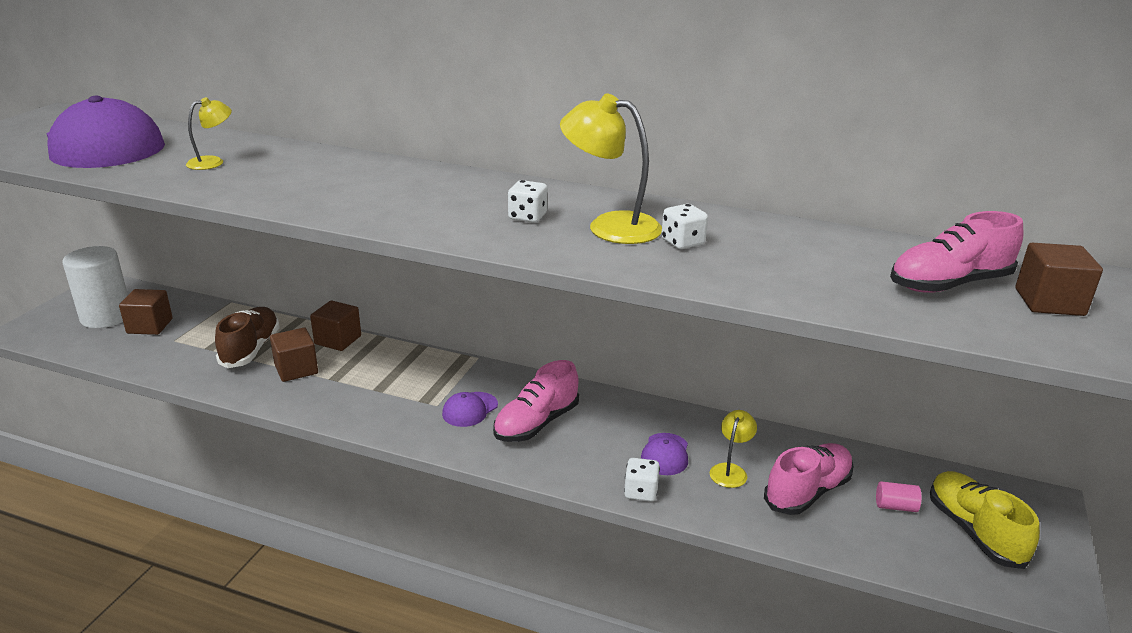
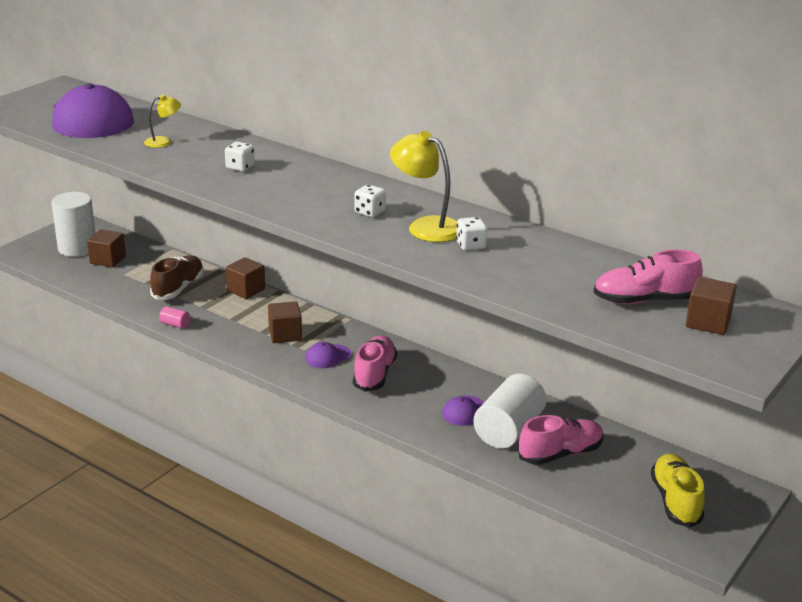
camera: 15 degrees right, 0 degrees up
brown cube [270,327,318,382] -> brown cube moved to [268,301,302,343]
pink shoe [493,360,579,442] -> pink shoe turned 135 degrees clockwise [353,336,397,392]
white dice [624,458,660,502] -> white dice moved to [225,142,255,172]
yellow lamp [710,410,757,488] -> white cylinder [474,374,546,449]
pink cylinder [876,481,922,512] -> pink cylinder moved to [159,306,190,329]

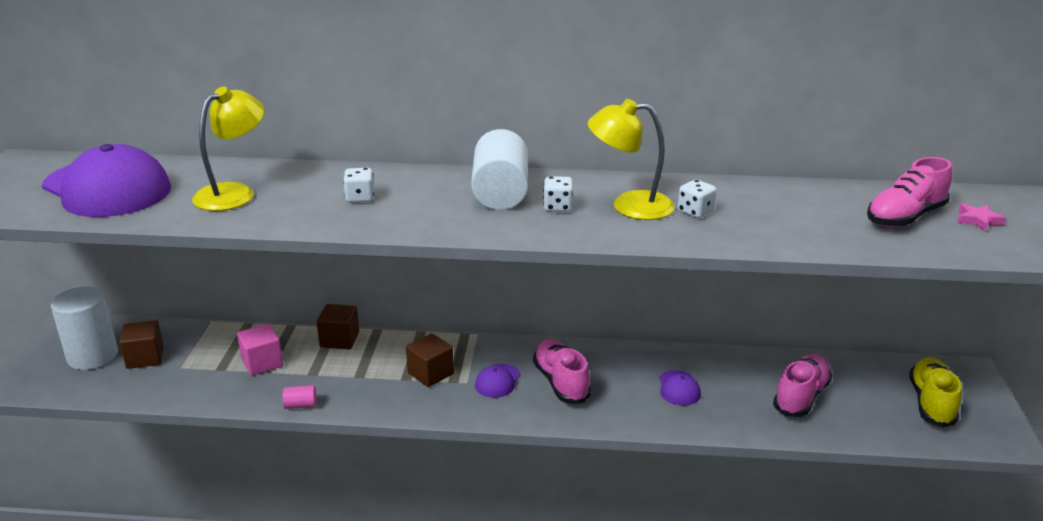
camera: 30 degrees left, 0 degrees up
yellow lamp [144,94,181,148] -> yellow lamp [192,87,265,211], size x1.77
brown shoe [150,255,204,300] -> pink cube [237,324,283,375]
white cylinder [474,374,546,449] -> white cylinder moved to [471,129,528,210]
yellow shoe [651,453,705,528] -> yellow shoe turned 45 degrees clockwise [909,357,962,427]
brown cube [686,277,737,335] -> pink star [957,204,1006,232]

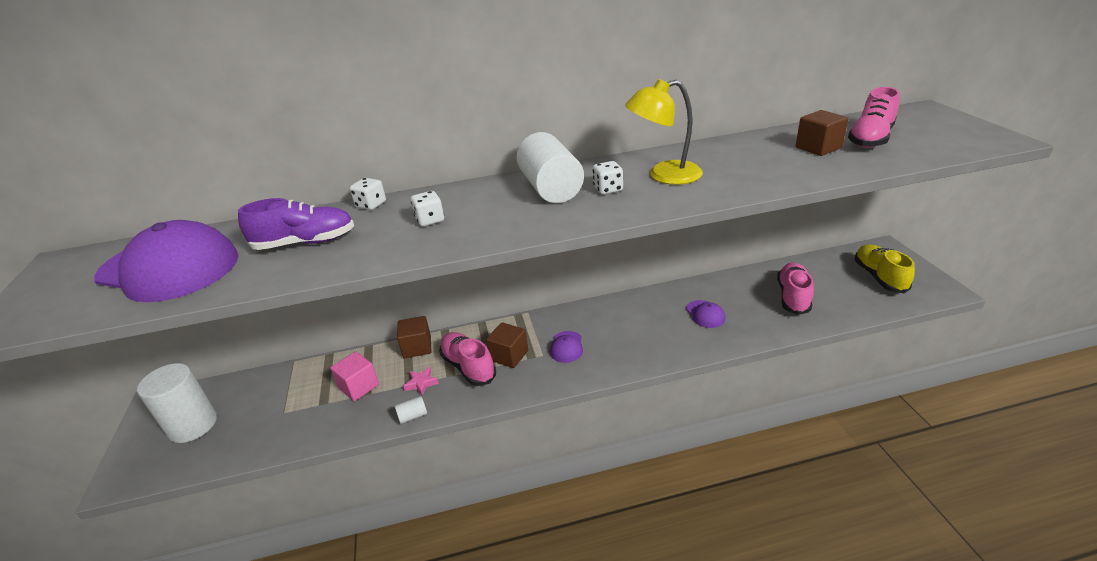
camera: 15 degrees left, 5 degrees up
brown cube [119,320,164,369] -> brown cube moved to [796,110,848,156]
yellow lamp [192,87,265,211] -> purple shoe [238,198,354,250]
pink cylinder [283,385,316,409] -> white cylinder [395,396,427,424]
pink shoe [533,339,591,404] -> pink shoe moved to [439,332,496,386]
white dice [678,180,716,218] -> white dice moved to [350,178,386,210]
pink star [957,204,1006,232] -> pink star moved to [403,367,439,396]

